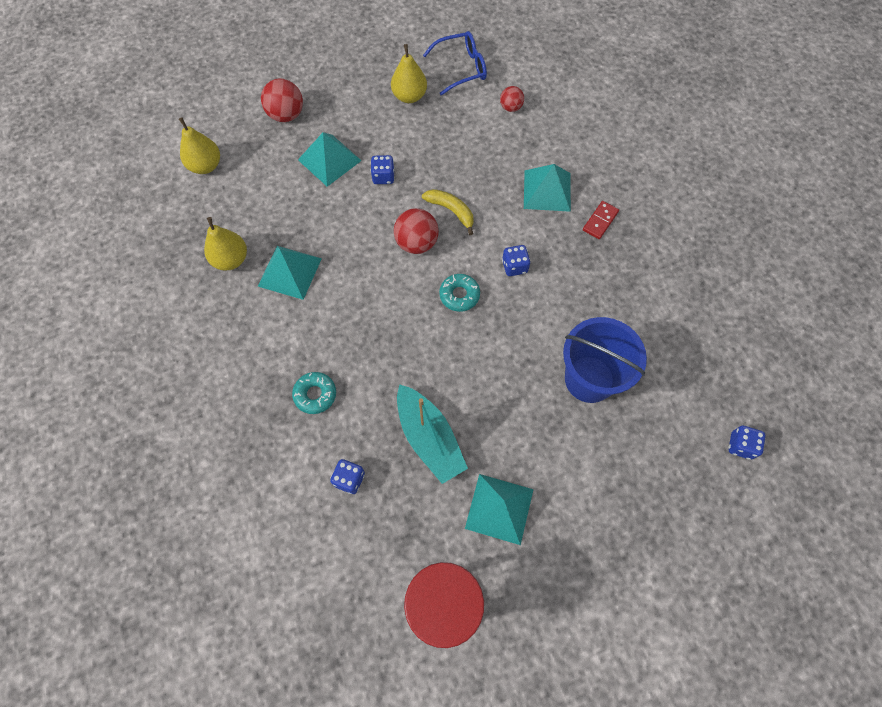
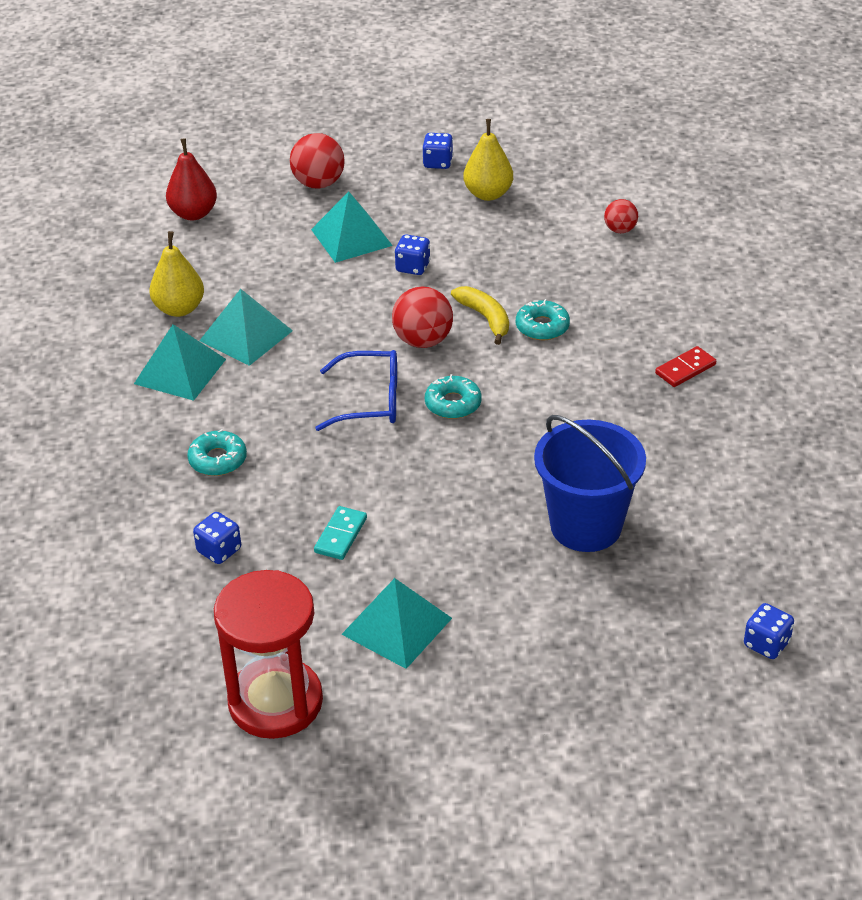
camera: 20 degrees right, 25 degrees down
yellow pear [179,117,220,174] -> red pear [166,138,217,220]
turquoise boat [397,384,468,484] -> turquoise domino [314,506,367,560]
blue glasses [423,31,487,96] -> blue glasses moved to [315,350,397,431]
blue dice [502,245,531,276] -> blue dice moved to [422,133,453,169]
turquoise pyramid [524,164,571,212] -> turquoise pyramid moved to [134,324,226,401]
none -> turquoise donut [516,299,570,340]

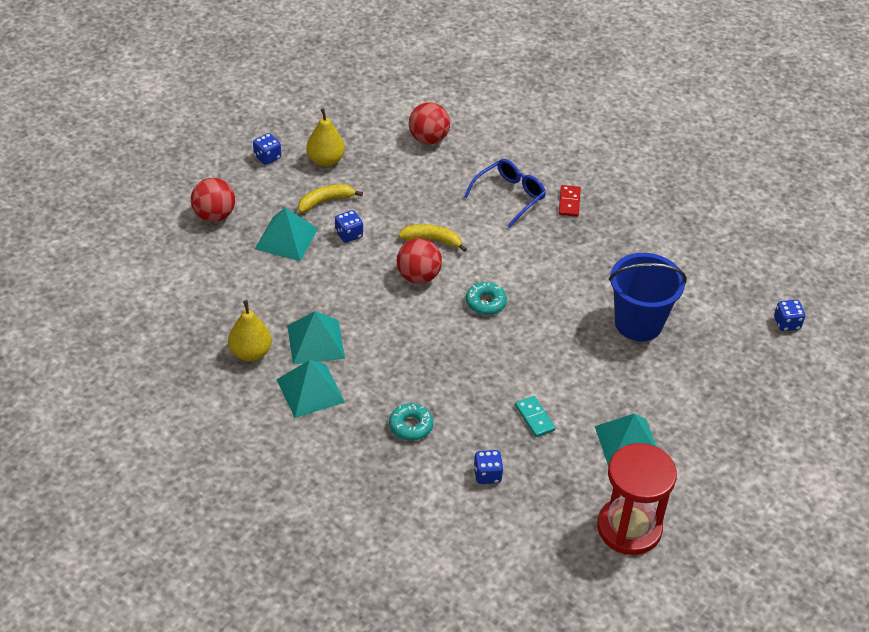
camera: 50 degrees left, 5 degrees up
red pear [166,138,217,220] -> none
blue glasses [315,350,397,431] -> blue glasses moved to [464,159,546,228]
turquoise donut [516,299,570,340] -> none
red ball [604,199,638,233] -> red ball [409,102,450,144], size x1.66
none -> yellow banana [298,184,363,213]

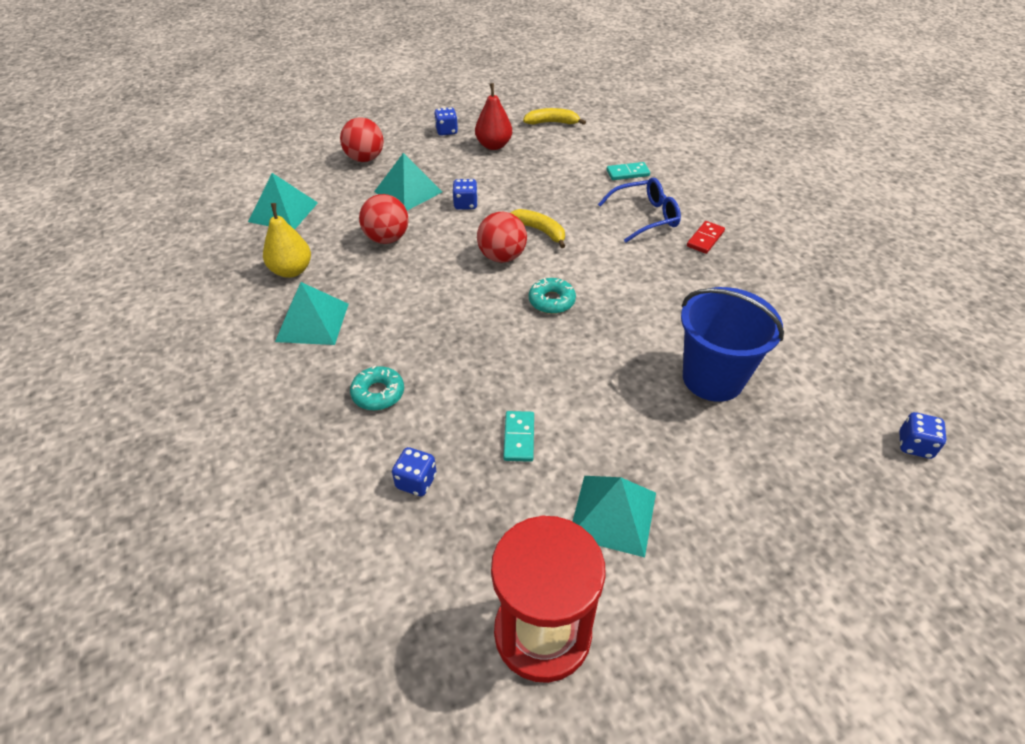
camera: 30 degrees right, 0 degrees up
turquoise pyramid [287,311,345,364] -> turquoise pyramid moved to [248,173,318,230]
yellow banana [298,184,363,213] -> yellow banana moved to [523,108,586,125]
yellow pear [306,108,345,167] -> red pear [475,83,512,150]
red ball [409,102,450,144] -> red ball moved to [359,194,409,244]
none -> turquoise domino [607,162,650,180]

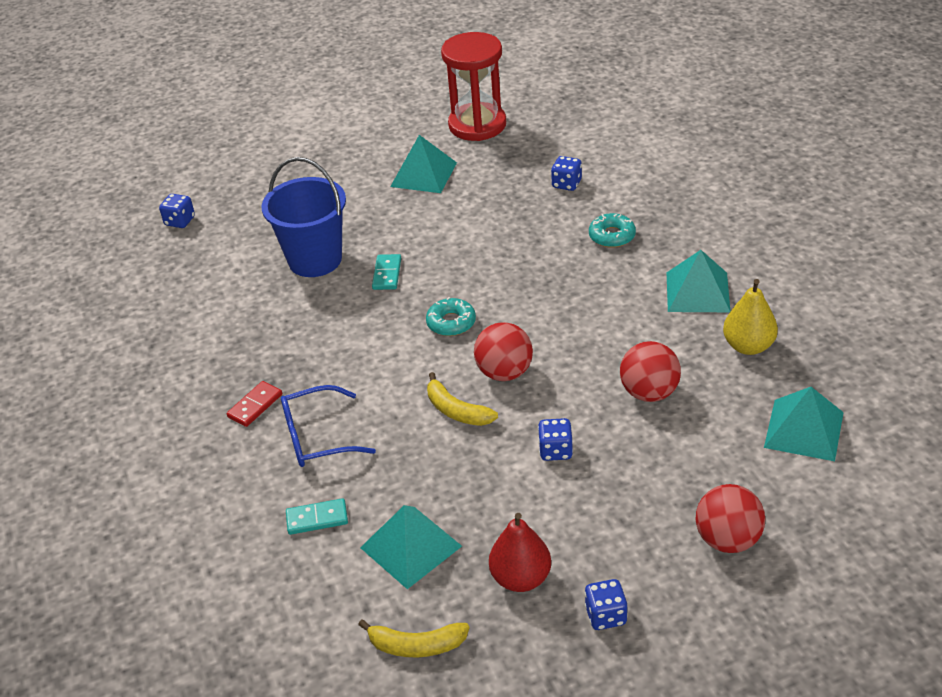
camera: 175 degrees left, 5 degrees down
turquoise pyramid [374,153,442,211] -> turquoise pyramid moved to [360,505,462,589]
turquoise domino [503,411,534,462] -> turquoise domino moved to [372,254,401,290]

